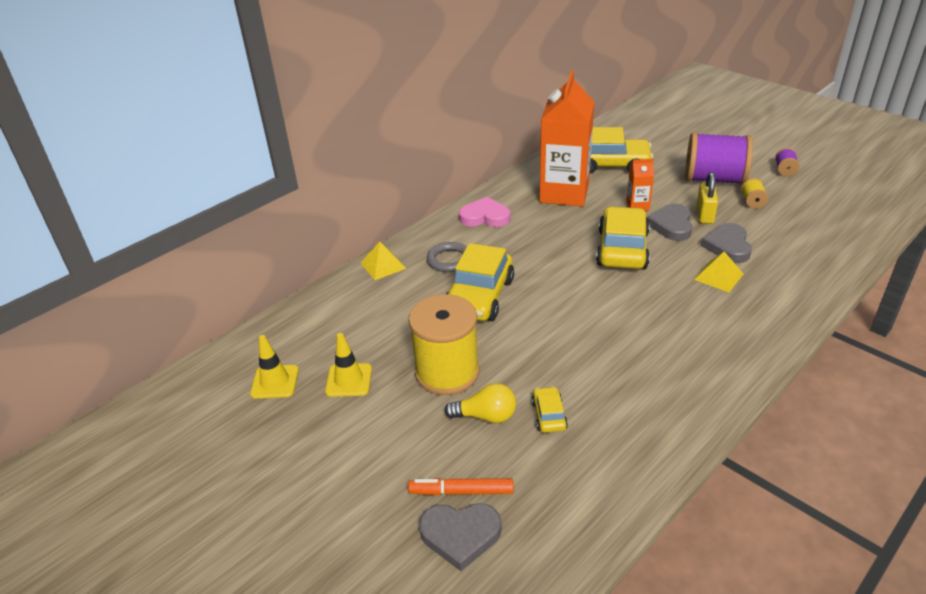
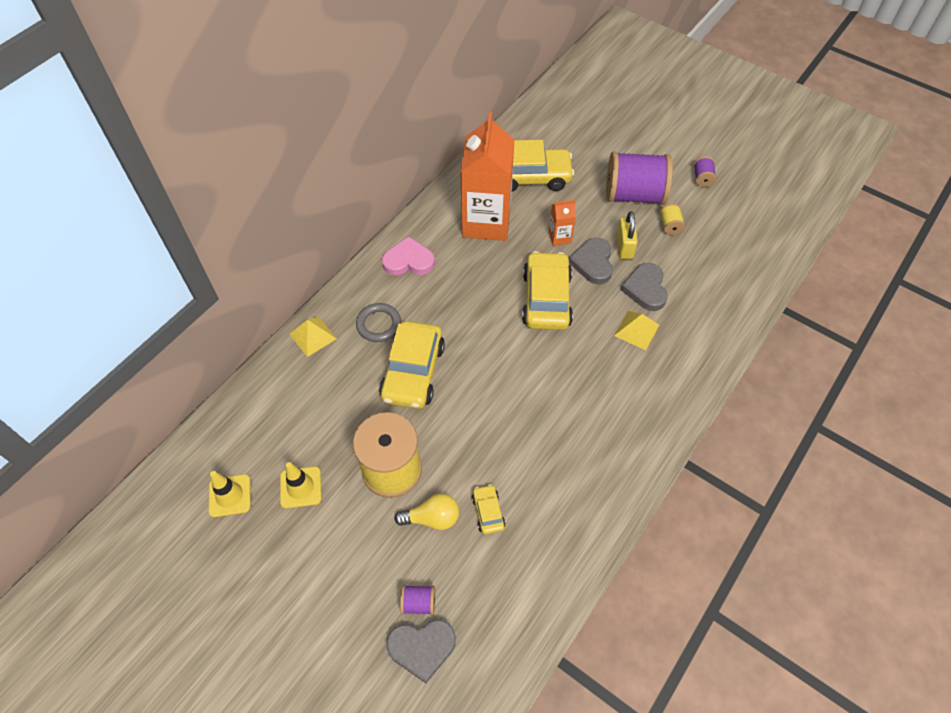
camera: 10 degrees left, 20 degrees up
orange marker [408,478,514,495] -> purple spool [400,585,435,615]

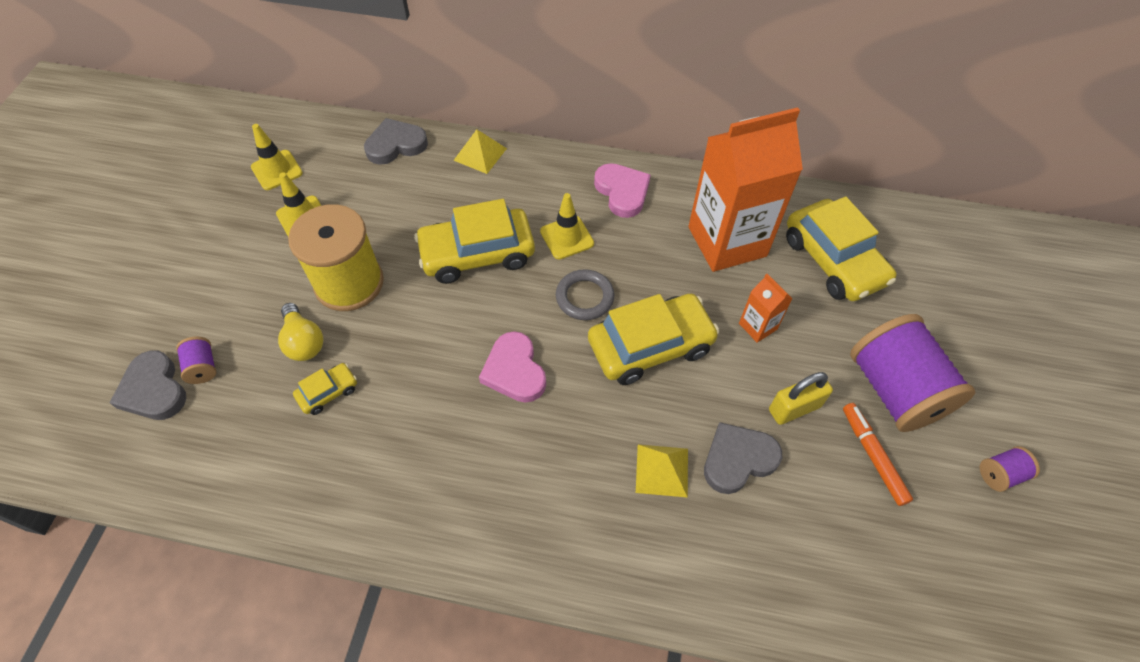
camera: 65 degrees right, 0 degrees up
grey ring [356,303,401,342] -> grey ring moved to [556,269,615,320]
grey heart [569,238,613,285] -> grey heart moved to [364,118,428,165]
yellow spool [660,203,685,235] -> orange marker [843,403,913,506]
none -> pink heart [479,331,546,403]
none -> yellow traffic cone [540,193,594,260]

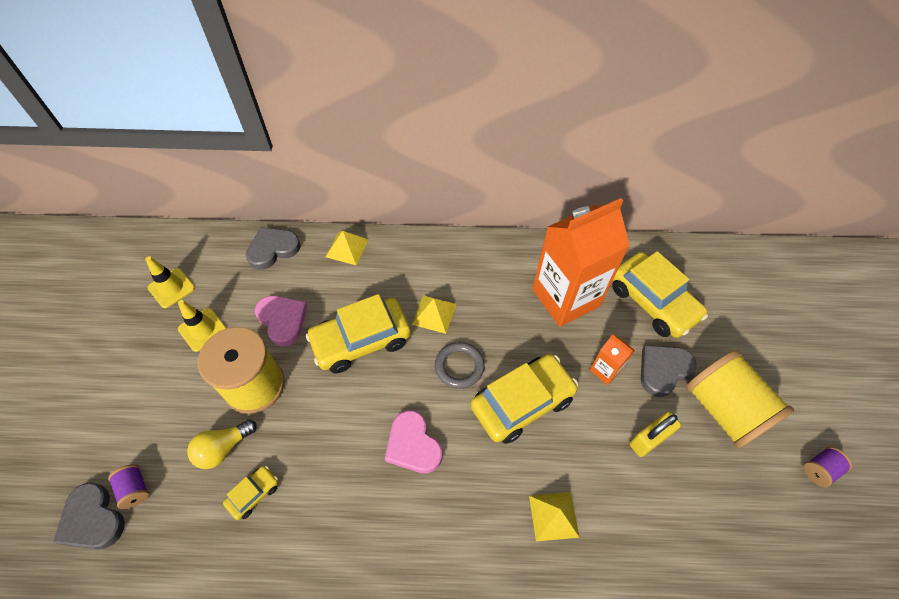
camera: 10 degrees left, 0 degrees up
yellow light bulb [278,303,323,361] -> yellow light bulb turned 90 degrees clockwise [187,420,257,469]
yellow traffic cone [540,193,594,260] -> yellow pyramid [412,295,456,334]
pink heart [594,163,651,218] -> pink heart moved to [255,296,307,346]
grey heart [704,422,782,494] -> grey heart moved to [641,345,697,397]
orange marker [843,403,913,506] -> none
purple spool [850,314,975,432] -> yellow spool [686,350,794,448]

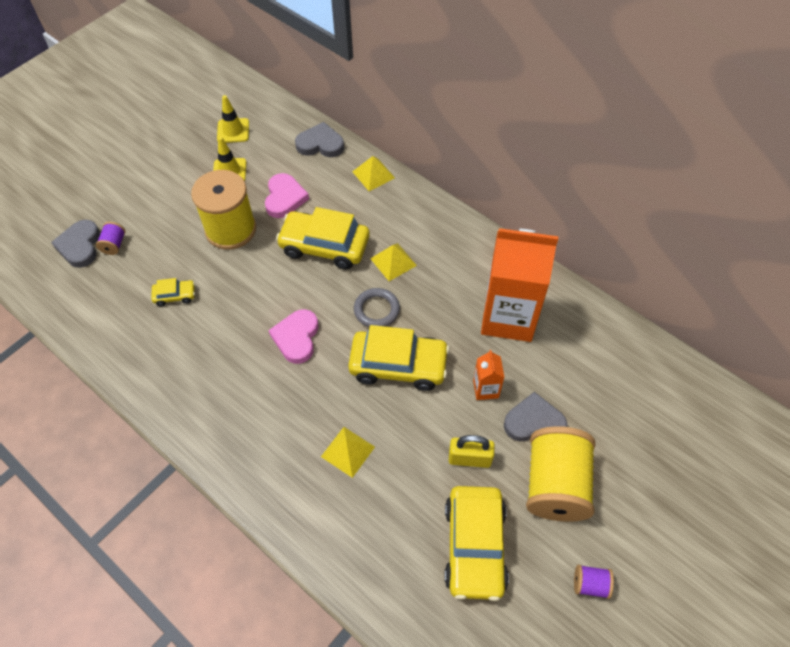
camera: 40 degrees right, 0 degrees up
yellow light bulb [187,420,257,469] -> none
yellow car [612,251,708,338] -> yellow car moved to [444,486,509,601]

